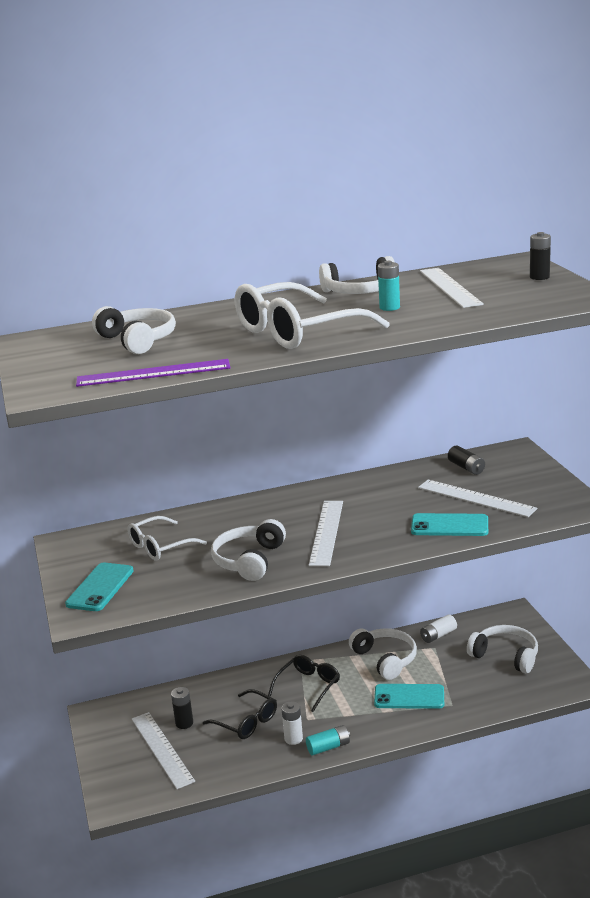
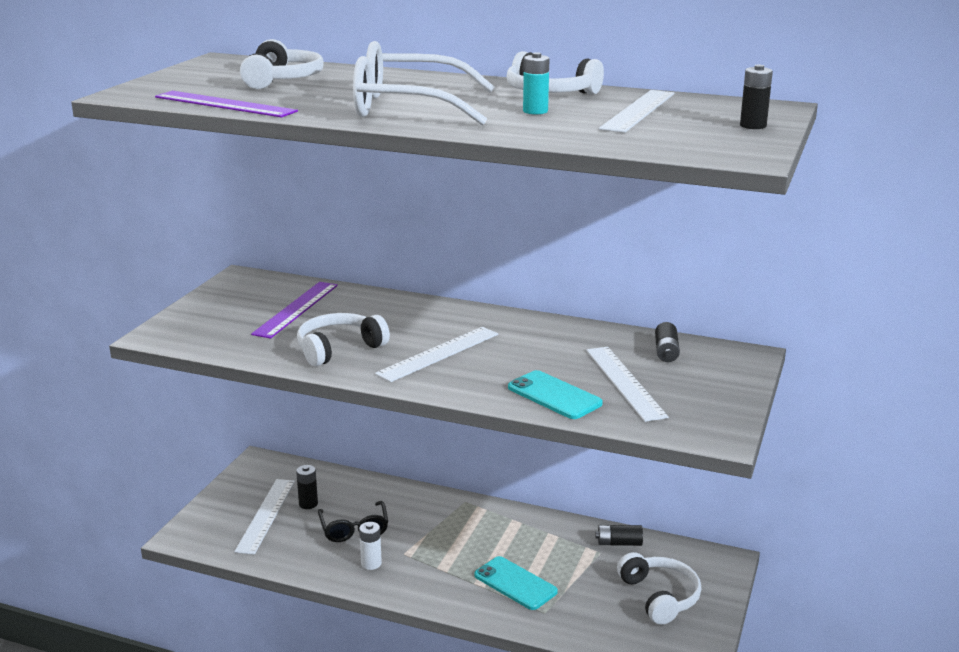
camera: 35 degrees right, 0 degrees up
turquoise phone [65,562,134,611] -> none
white glasses [127,516,207,560] -> purple ruler [251,282,338,338]
black glasses [268,655,340,712] -> none
turquoise battery [306,725,350,755] -> none
white headphones [349,628,417,680] -> none
white battery [420,615,457,643] -> black battery [595,525,643,546]

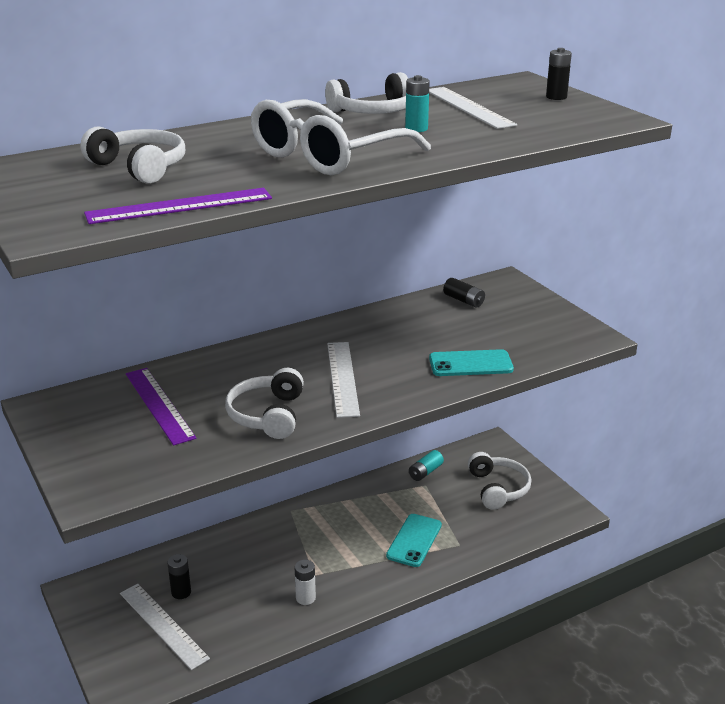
camera: 50 degrees left, 5 degrees up
black glasses [318,501,388,542] -> none
turquoise phone [474,556,558,610] -> turquoise phone turned 60 degrees counterclockwise [386,514,442,567]
white ruler [586,347,669,422] -> none
black battery [595,525,643,546] -> turquoise battery [409,450,444,481]
white headphones [617,552,701,625] -> white headphones turned 60 degrees clockwise [468,452,532,510]

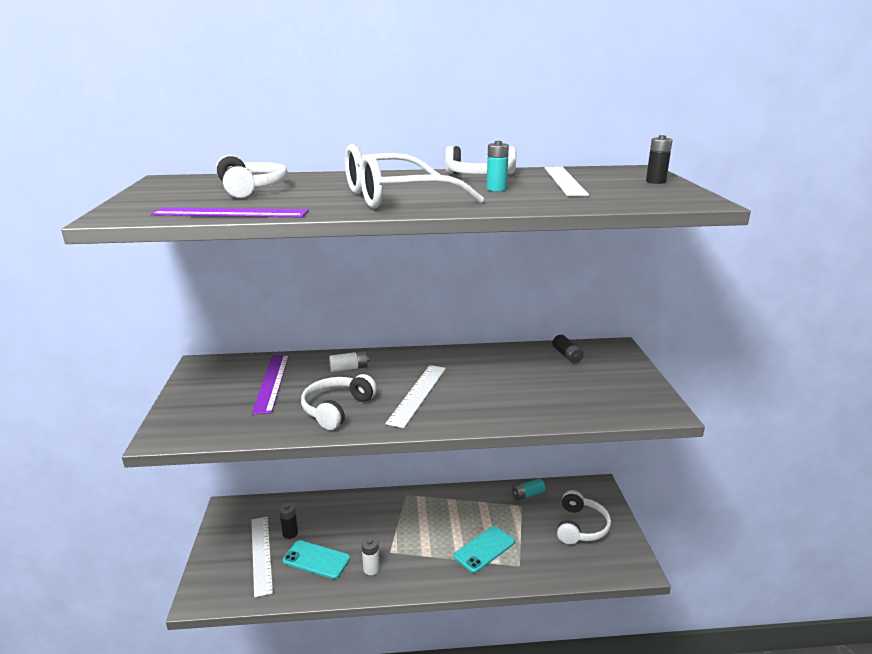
camera: 25 degrees right, 5 degrees down
turquoise phone [429,349,514,376] -> turquoise phone moved to [283,540,350,579]
none -> white battery [329,351,369,372]

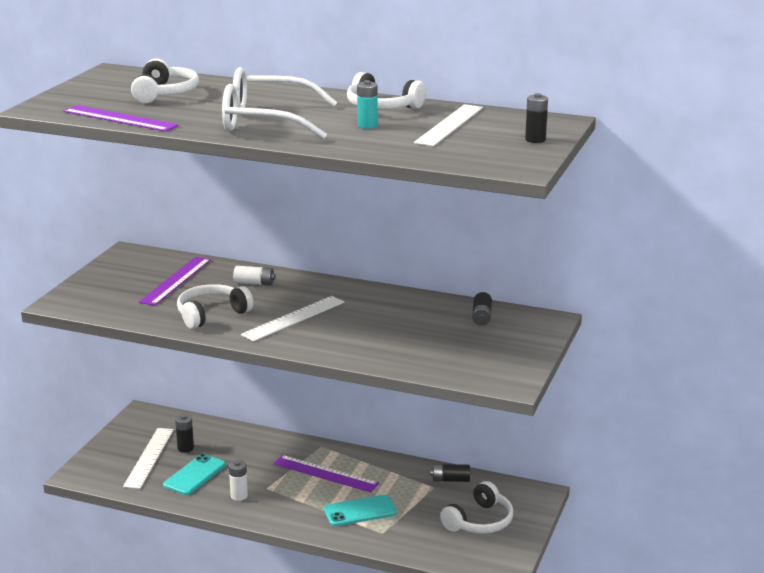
camera: 25 degrees right, 0 degrees up
turquoise phone [283,540,350,579] -> turquoise phone turned 75 degrees clockwise [163,454,226,495]
turquoise battery [512,478,545,500] -> black battery [430,464,470,482]
none -> purple ruler [273,455,379,493]

